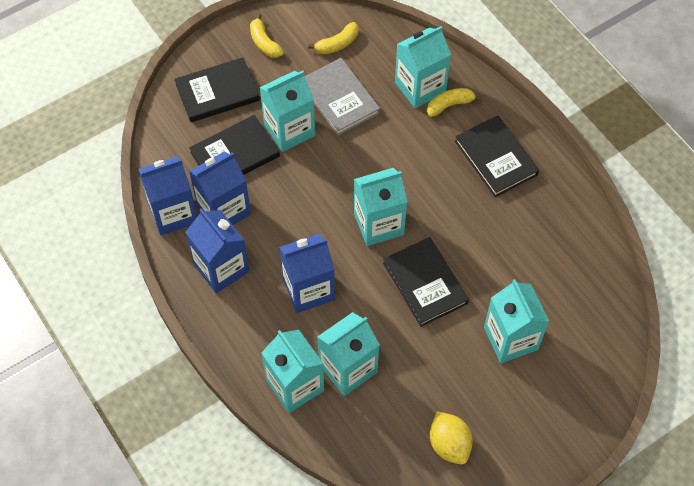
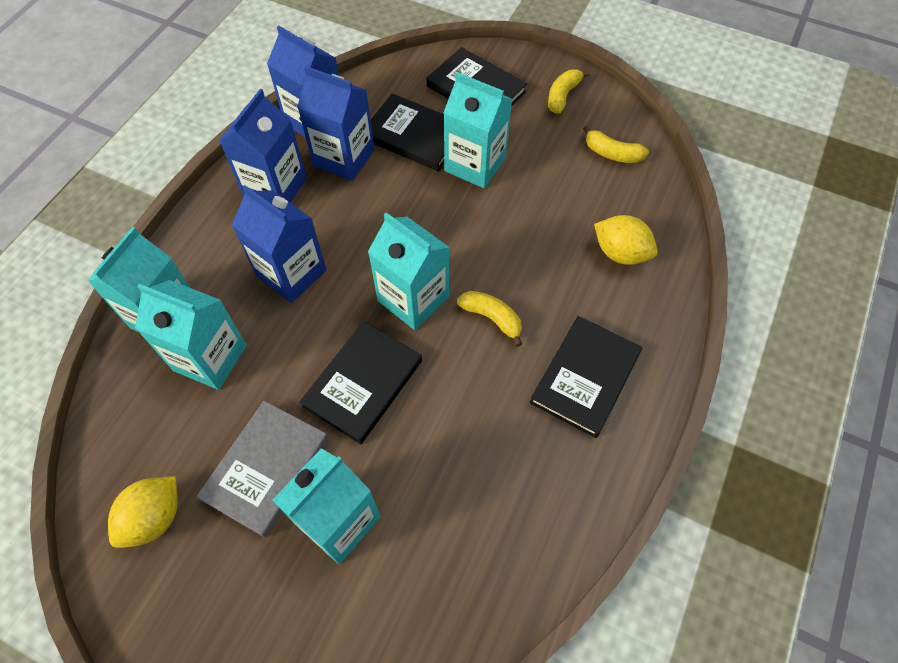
camera: 60 degrees right, 0 degrees up
grey book [305,58,380,136] -> grey book moved to [196,401,328,538]
turquoise carton [395,26,451,109] -> yellow lemon [594,215,657,265]
yellow banana [427,88,482,117] -> yellow banana moved to [457,291,522,347]

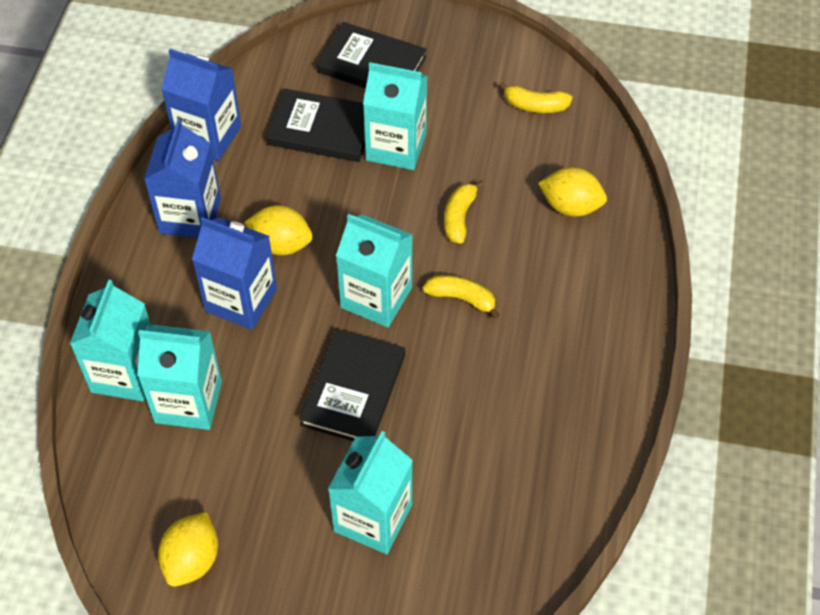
camera: 15 degrees left, 5 degrees down
grey book [196,401,328,538] -> none
blue carton [297,66,374,181] -> none
black book [530,316,642,438] -> none
yellow banana [548,69,590,114] -> yellow banana moved to [444,181,484,244]
none -> yellow lemon [244,205,313,255]

